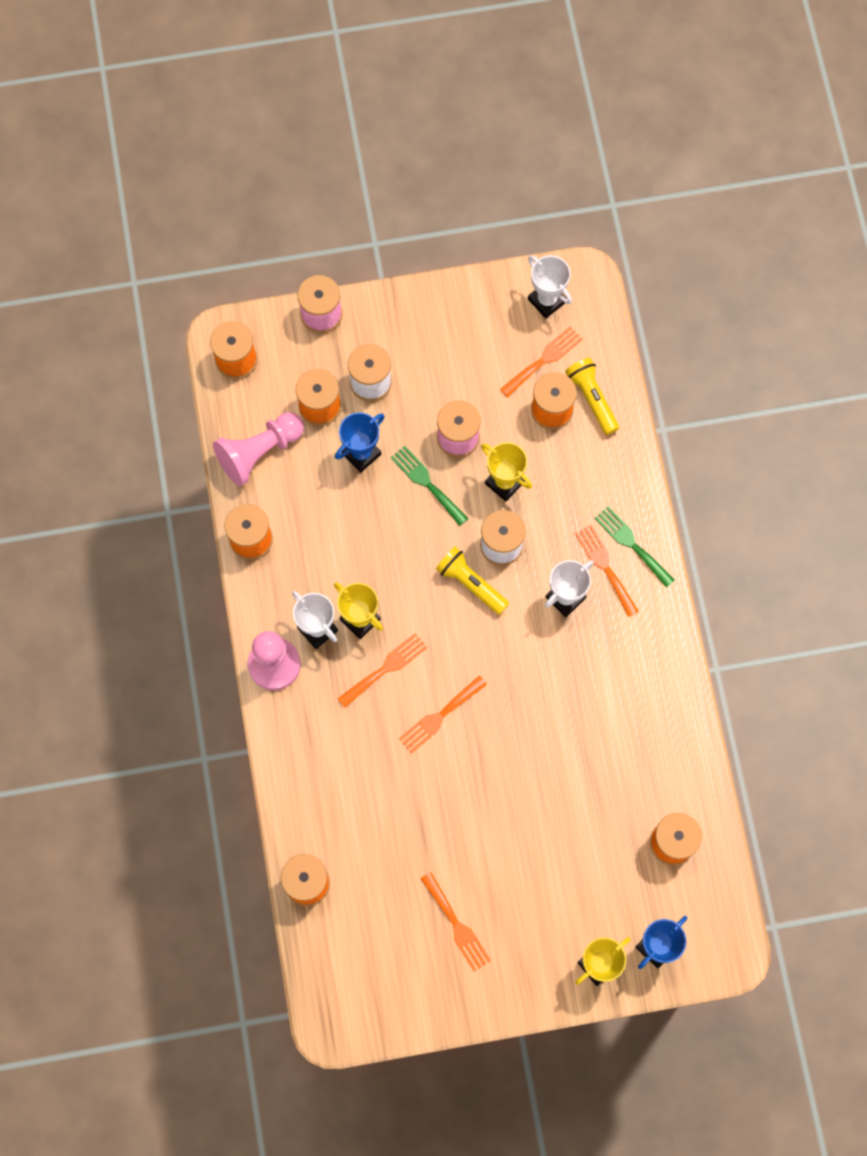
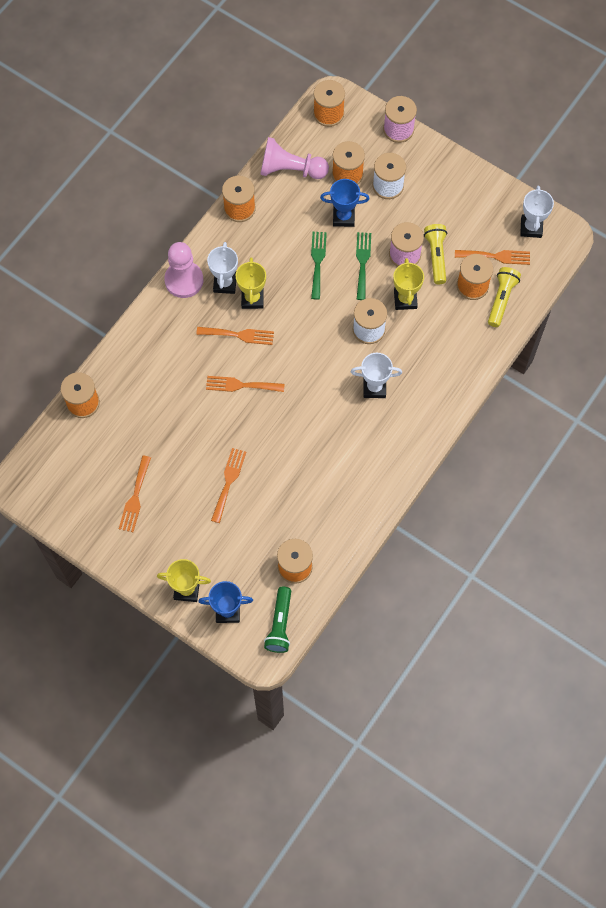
camera: 45 degrees right, 5 degrees down
yellow flashlight [436,547,509,615] -> yellow flashlight moved to [424,224,447,284]
orange fork [575,524,639,617] -> orange fork moved to [211,448,246,523]
green fork [594,506,674,588] -> green fork moved to [311,232,327,300]
none -> green flashlight [264,587,291,653]

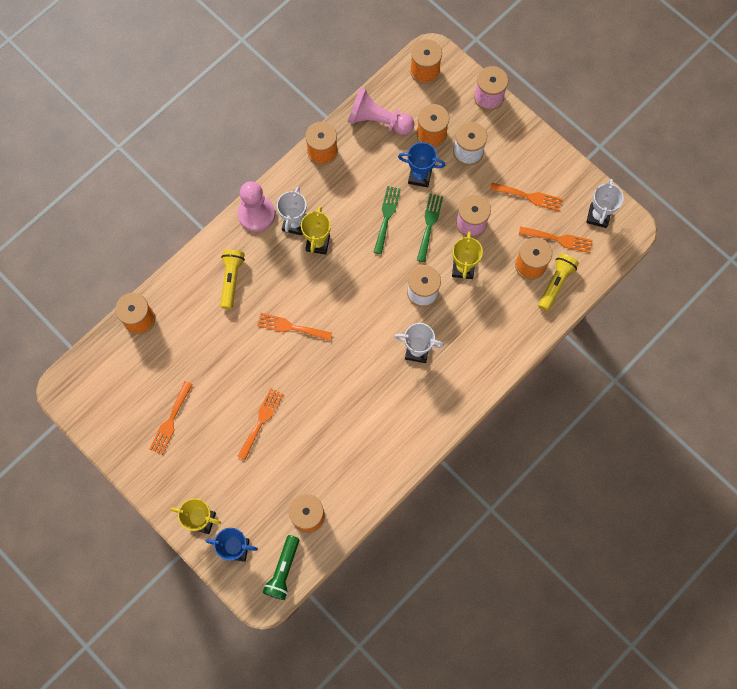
camera: 10 degrees right, 5 degrees up
orange fork [196,327,274,345] -> orange fork moved to [490,183,562,211]
yellow flashlight [424,224,447,284] -> yellow flashlight moved to [220,249,245,309]

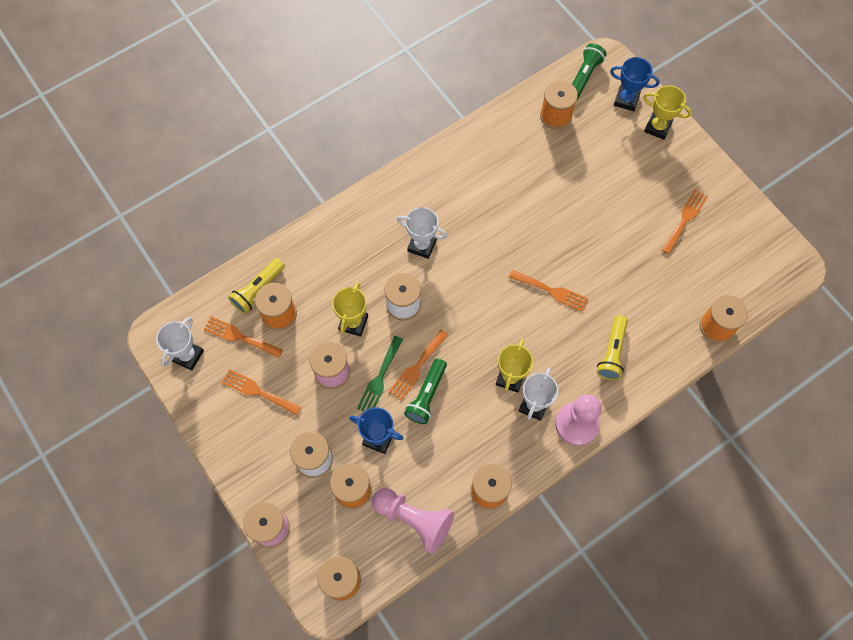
camera: 170 degrees left, 5 degrees down
orange fork [237,388,284,460] -> orange fork moved to [388,329,448,401]
green fork [374,186,401,254] -> green flashlight [404,358,447,424]

